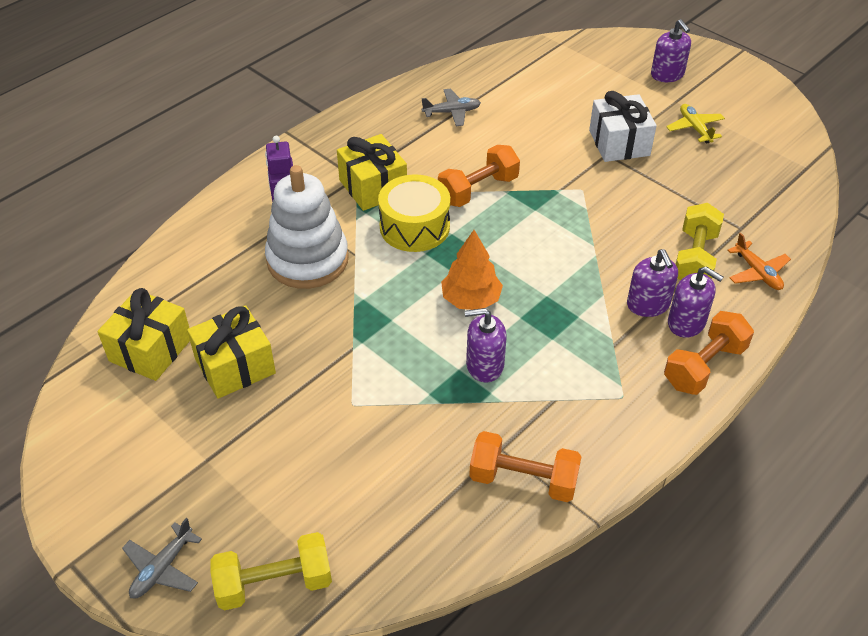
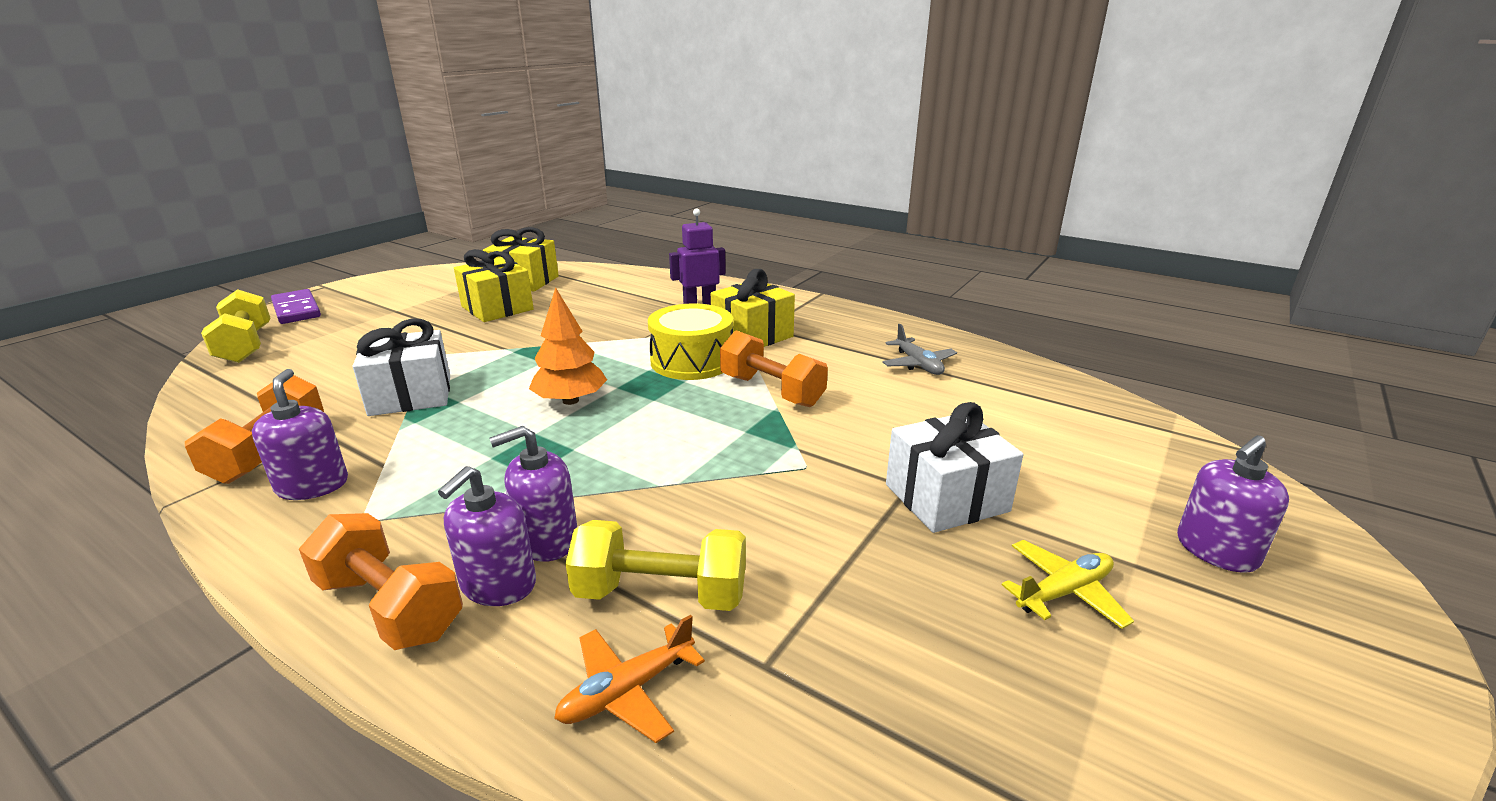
camera: 80 degrees right, 20 degrees down
grey plane [122,518,202,599] -> purple domino [271,289,321,324]
white stacking toy [265,165,349,289] -> none
purple soap dispenser [465,308,506,383] -> purple soap dispenser moved to [252,369,348,500]
none -> white gift [353,318,450,416]

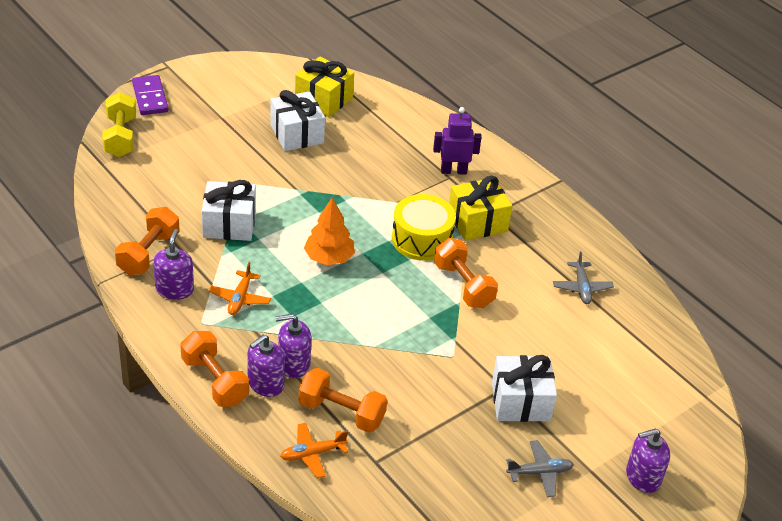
camera: 15 degrees right, 15 degrees up
yellow gift [454,249,534,322] -> white gift [270,90,325,151]
yellow dumbbell [565,520,746,611] -> orange dumbbell [298,368,387,433]
yellow plane [1002,540,1134,629] -> grey plane [506,440,574,497]
none -> orange plane [209,262,271,315]

